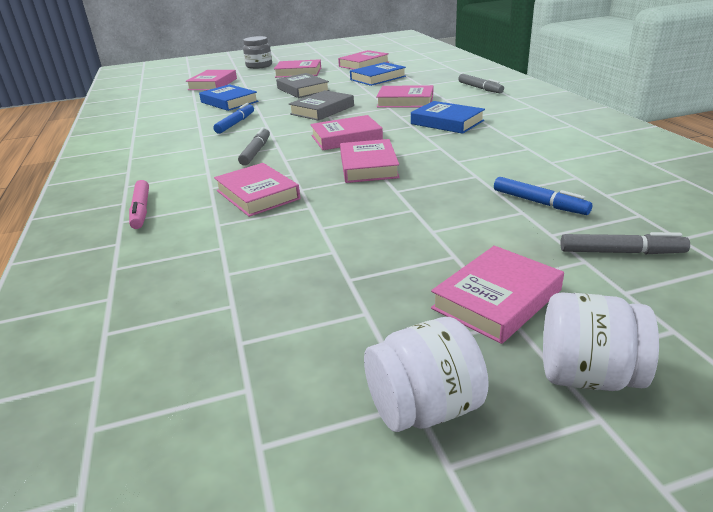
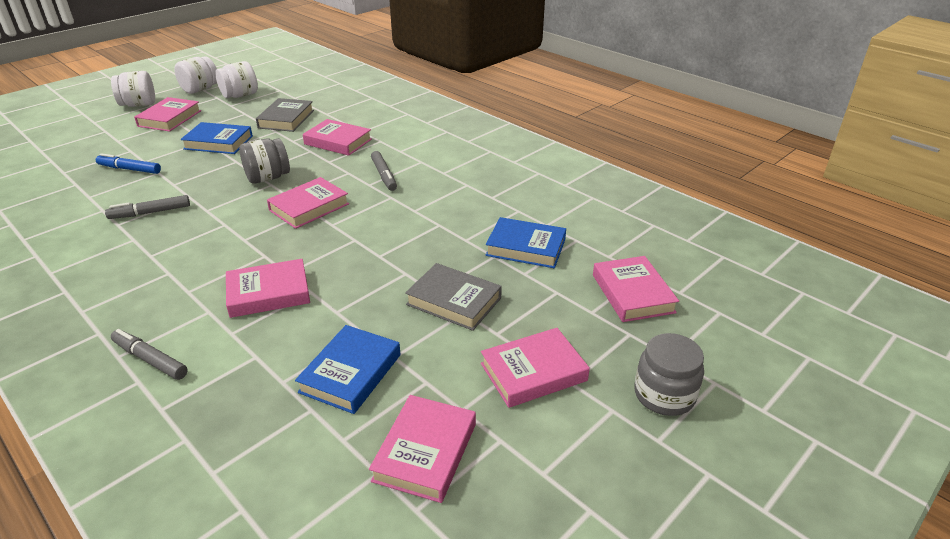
camera: 150 degrees right, 5 degrees up
pink marker [129,180,149,229] -> none
blue marker [213,103,254,134] -> none
grey book [289,90,354,121] -> grey book moved to [256,98,314,132]
pink book [340,139,400,183] -> grey jar [239,138,290,184]
blue book [411,101,485,134] -> blue book moved to [181,122,253,154]
grey marker [560,232,690,254] -> grey marker moved to [105,195,190,219]
none -> white jar [215,61,258,98]

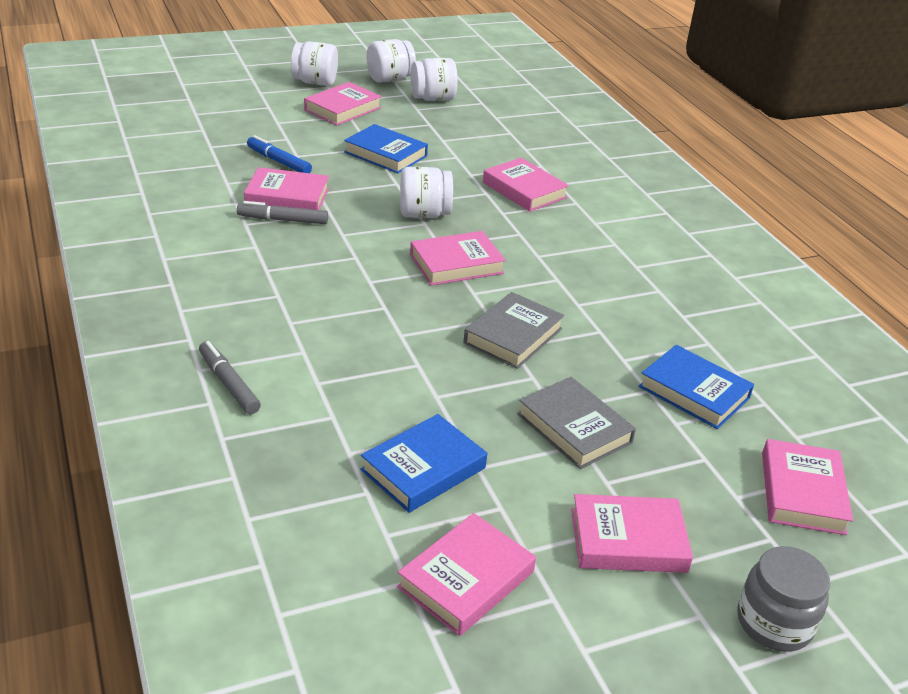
camera: 20 degrees right, 0 degrees up
pink book [226,259,310,318] -> pink book moved to [244,167,329,210]
grey jar [239,138,290,184] -> white jar [400,167,453,218]
grey book [256,98,314,132] -> grey book moved to [464,292,564,369]
grey marker [371,151,397,191] -> none

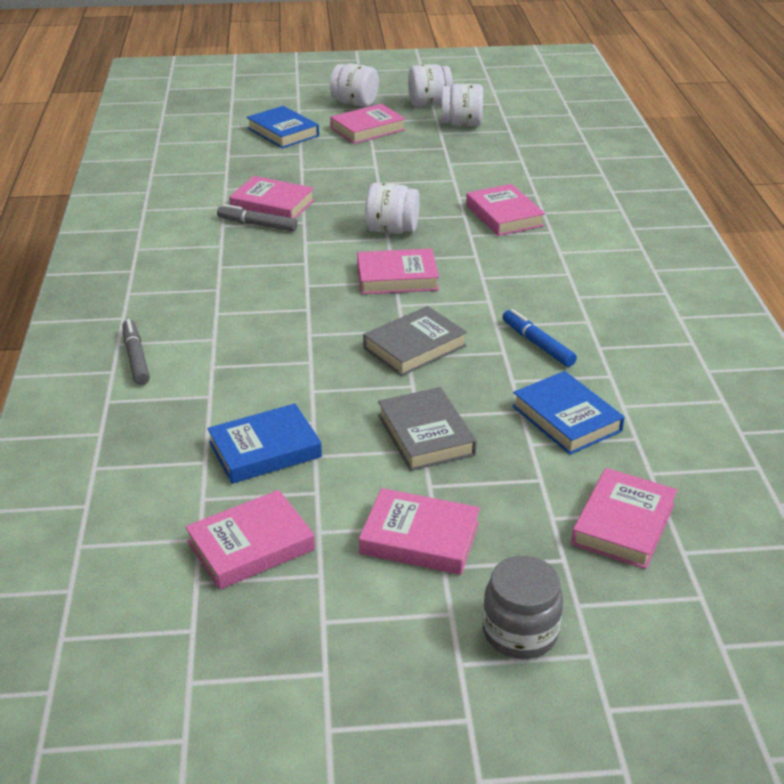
camera: 20 degrees right, 0 degrees up
blue marker [247,135,312,173] -> blue marker moved to [503,309,577,367]
blue book [344,124,428,173] -> blue book moved to [247,106,319,148]

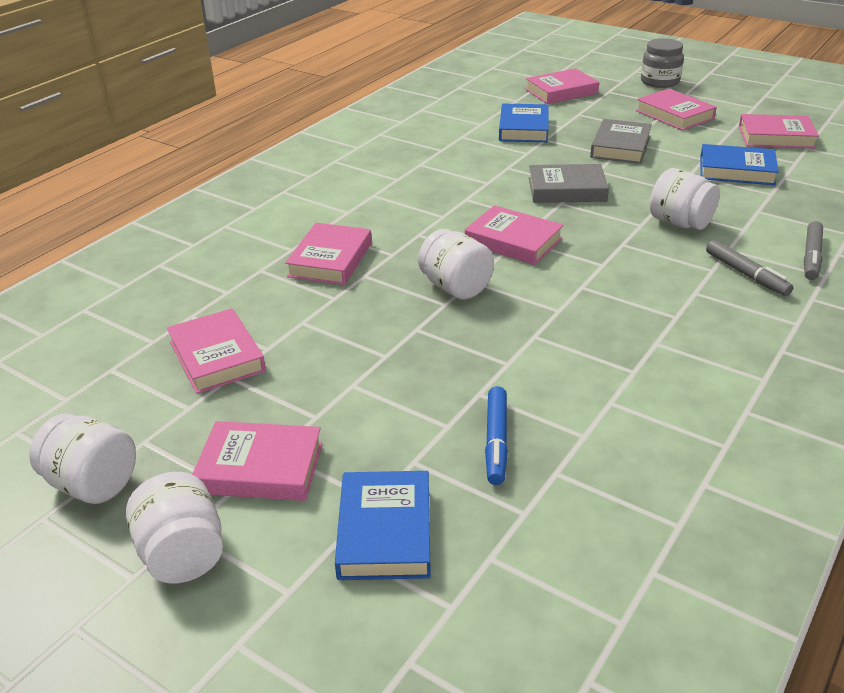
camera: 140 degrees left, 0 degrees up
grey marker [217,204,298,231] -> grey marker moved to [706,240,793,296]
pink book [229,176,314,219] -> pink book moved to [167,308,266,394]
white jar [441,83,483,126] -> white jar moved to [650,168,720,230]
blue marker [503,309,577,367] -> blue marker moved to [485,386,508,485]

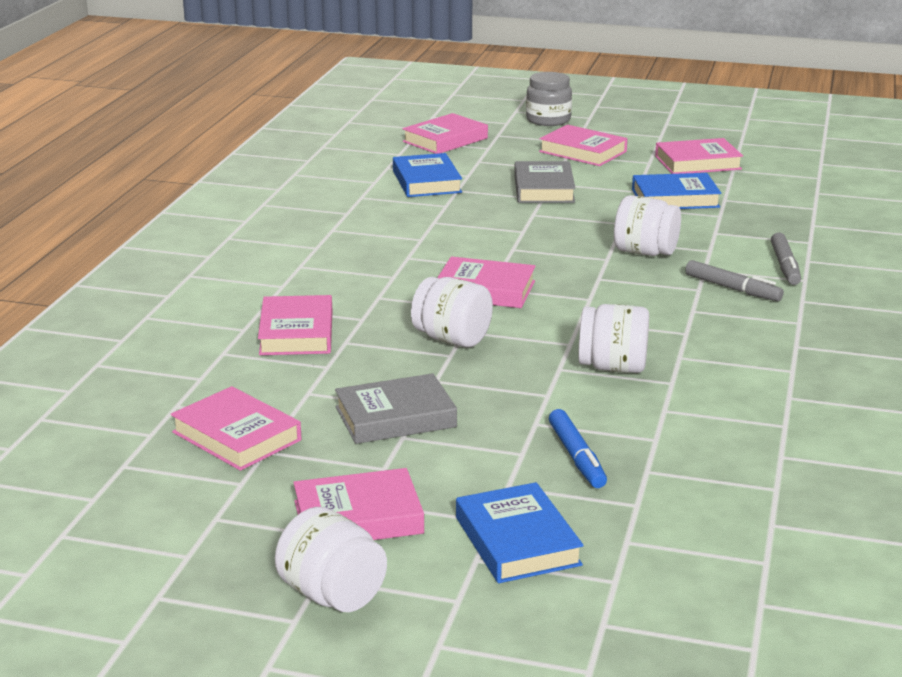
camera: 20 degrees left, 10 degrees down
white jar [29,414,136,504] -> white jar moved to [578,304,649,373]
grey book [529,164,609,203] -> grey book moved to [335,373,457,444]

